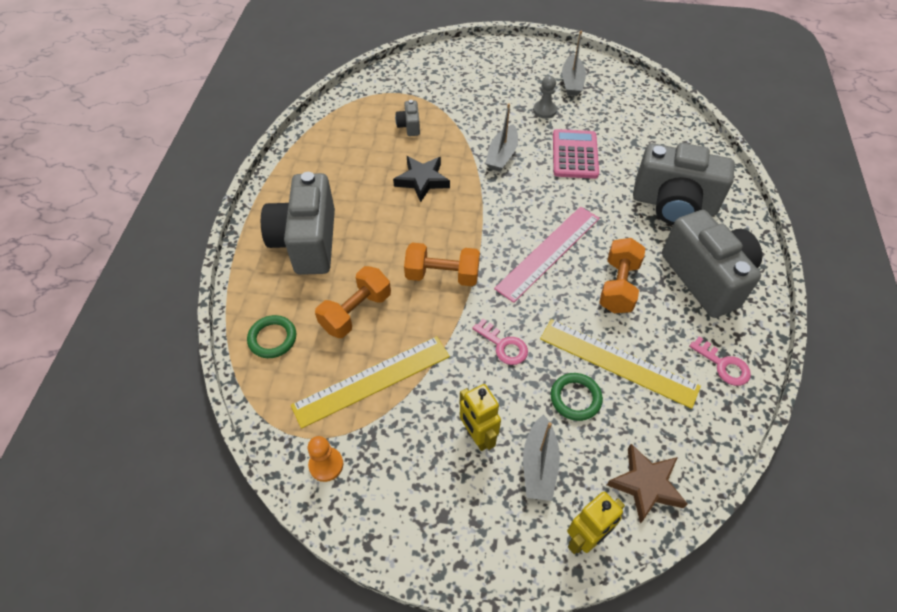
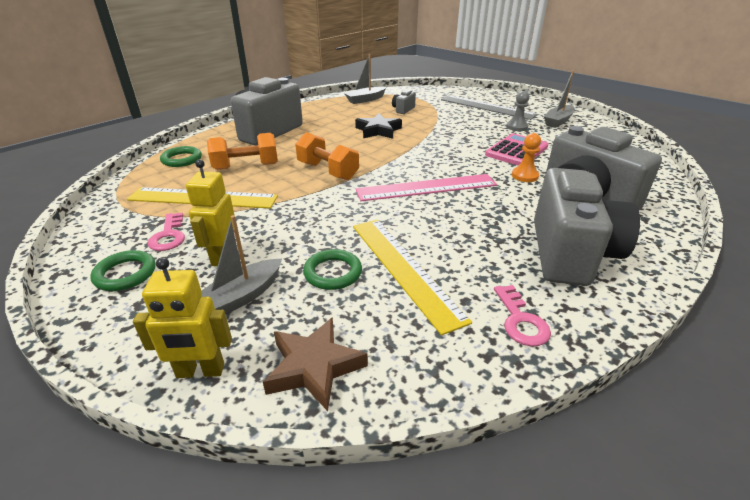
camera: 35 degrees right, 20 degrees down
orange pawn [308,436,343,482] -> orange pawn moved to [512,133,541,182]
pink key [472,319,528,365] -> pink key moved to [147,213,185,251]
grey boat [486,103,518,172] -> grey boat moved to [344,54,386,104]
orange dumbbell [599,238,646,313] -> none
none -> green ring [91,250,156,291]
none -> grey ruler [441,95,538,120]

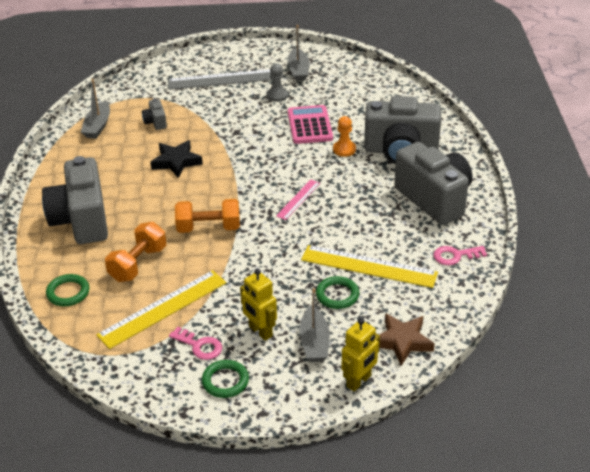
camera: 45 degrees left, 5 degrees up
pink ruler [356,174,497,201] -> pink ruler [276,180,320,220], size x0.53
pink key [494,285,551,346] -> pink key turned 135 degrees clockwise [433,246,487,265]

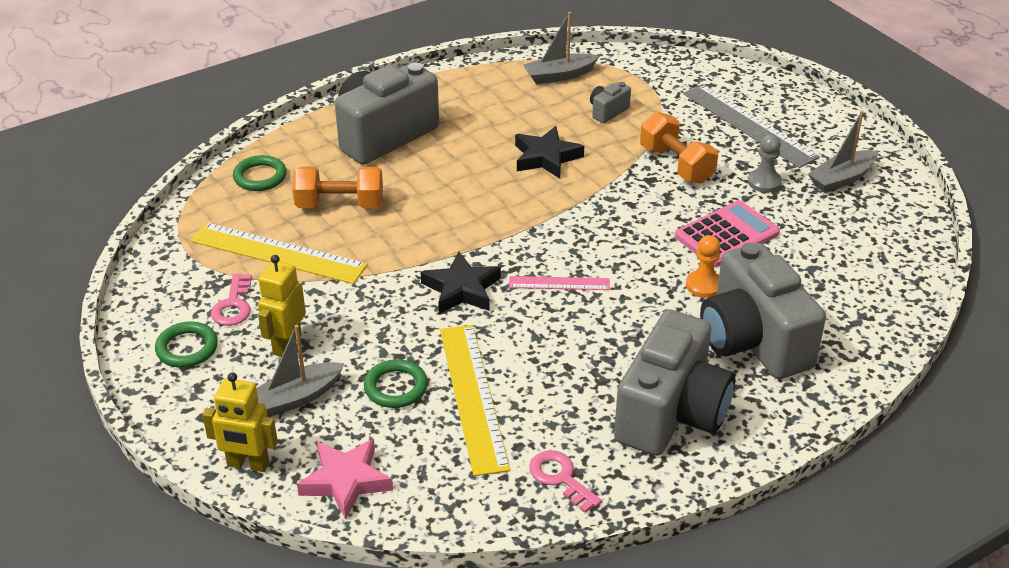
camera: 60 degrees right, 0 degrees up
orange dumbbell [175,199,240,233] -> orange dumbbell moved to [640,112,718,184]
brown star [379,313,435,366] -> pink star [297,439,393,520]
none -> black star [421,252,501,314]

